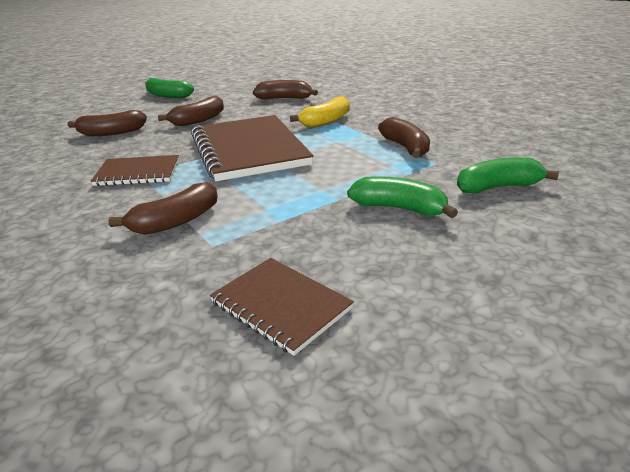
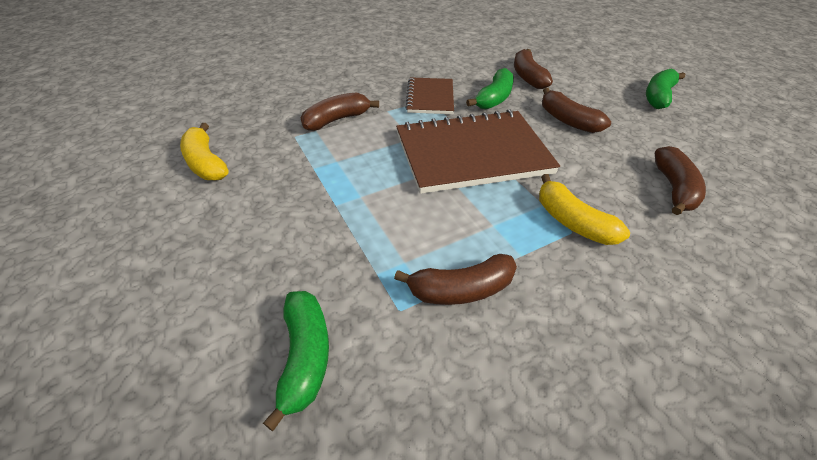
camera: 95 degrees right, 15 degrees up
brown banana [108,182,218,235] -> brown banana turned 90 degrees clockwise [301,92,379,130]
brown notebook [210,258,354,356] -> yellow banana [180,123,228,180]
green banana [347,176,458,218] -> green banana moved to [466,68,514,109]

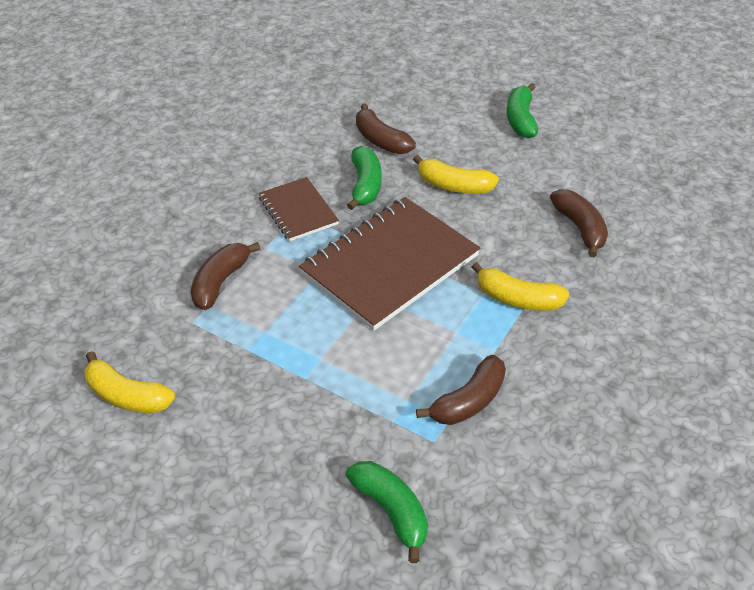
camera: 30 degrees left, 0 degrees up
brown banana [542,88,611,133] -> yellow banana [413,155,499,194]

